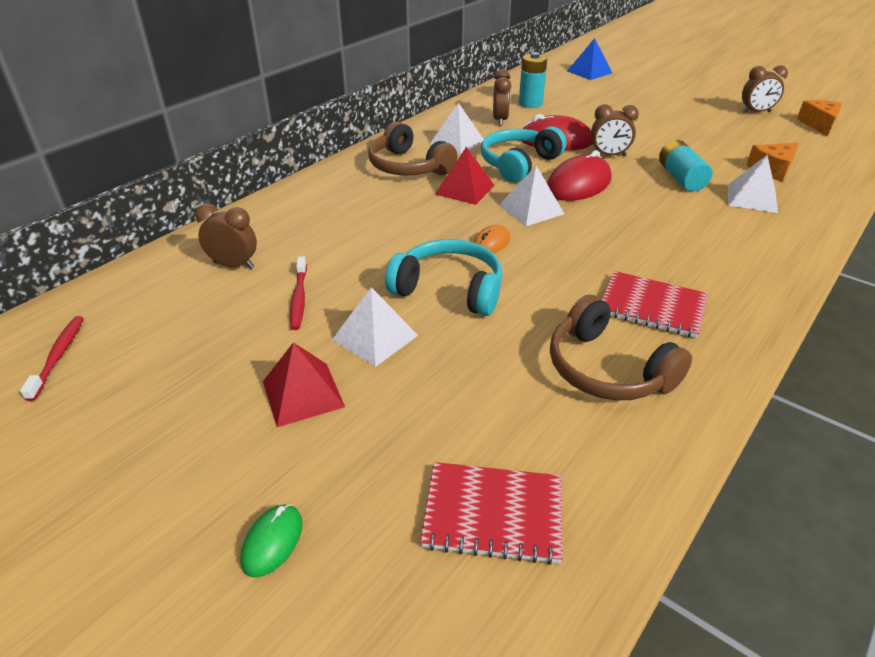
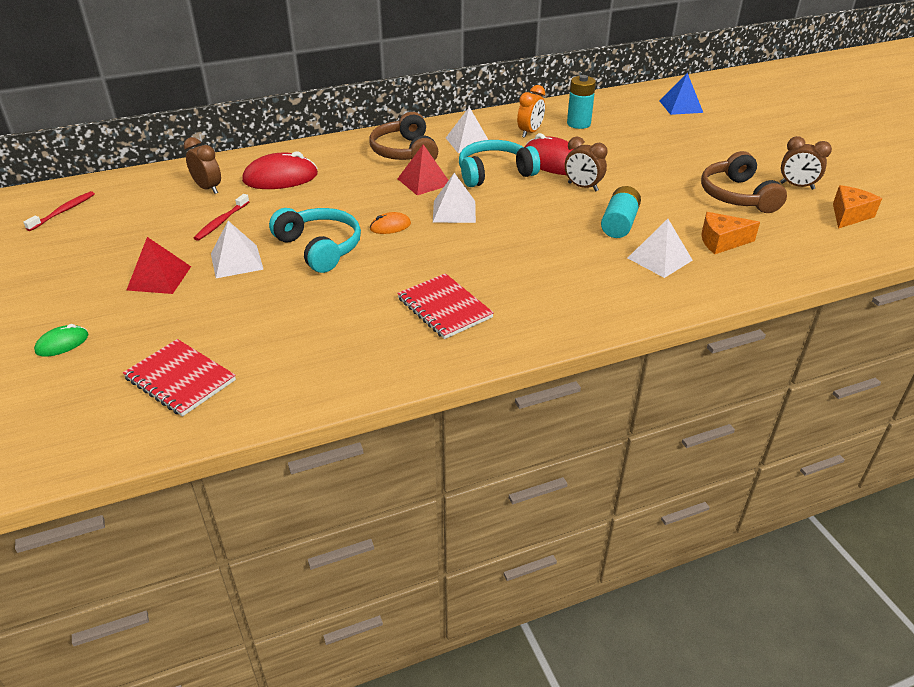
camera: 30 degrees right, 0 degrees up
brown clock [493,69,511,126] -> orange clock [517,85,545,138]
red mouse [547,150,611,201] -> red mouse moved to [242,151,318,189]
brown headphones [550,295,692,401] -> brown headphones moved to [701,151,787,213]

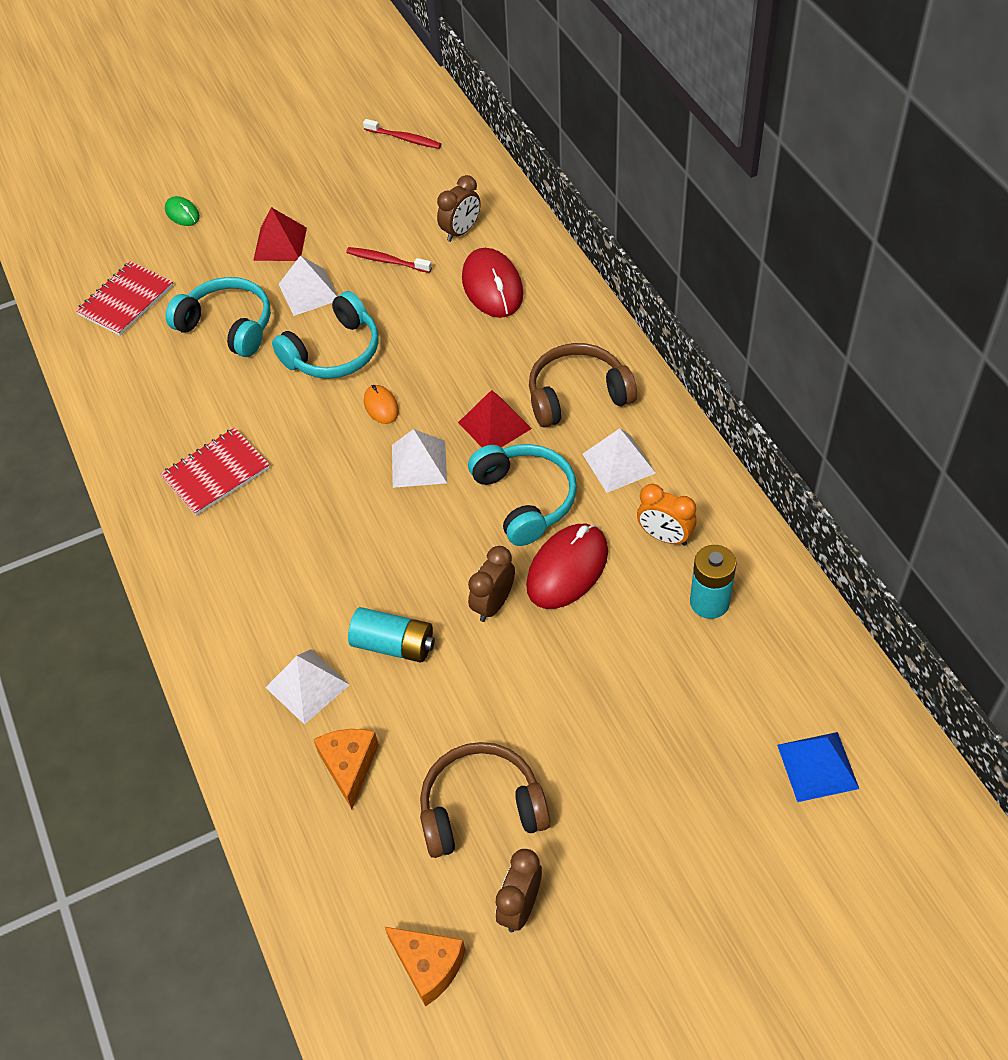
camera: 90 degrees right, 15 degrees up
none -> turquoise headphones [165,277,271,357]

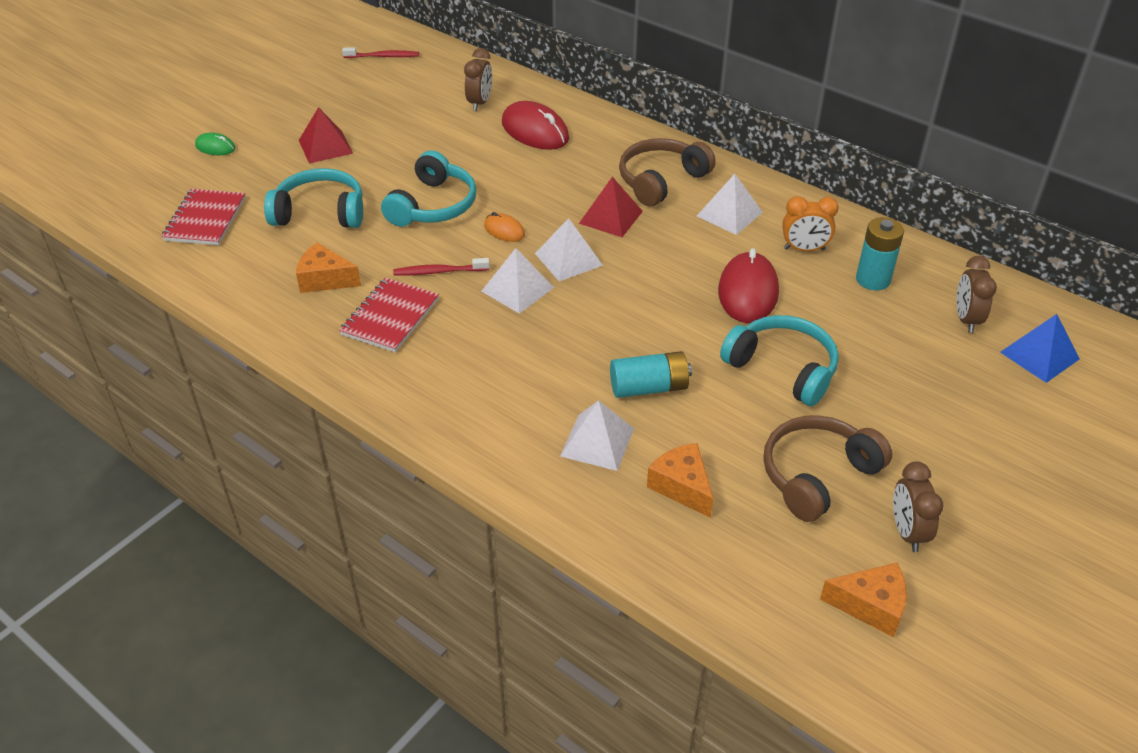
camera: 30 degrees left, 10 degrees down
white pyramid [279,255,338,316] -> white pyramid moved to [481,248,554,314]
red toothbrush [346,247,432,273] -> red toothbrush moved to [393,258,490,276]
turquoise headphones [468,444,577,546] -> turquoise headphones moved to [720,315,839,406]
brown clock [468,546,515,622] -> brown clock moved to [957,256,997,333]
none -> orange cheese [296,243,361,293]

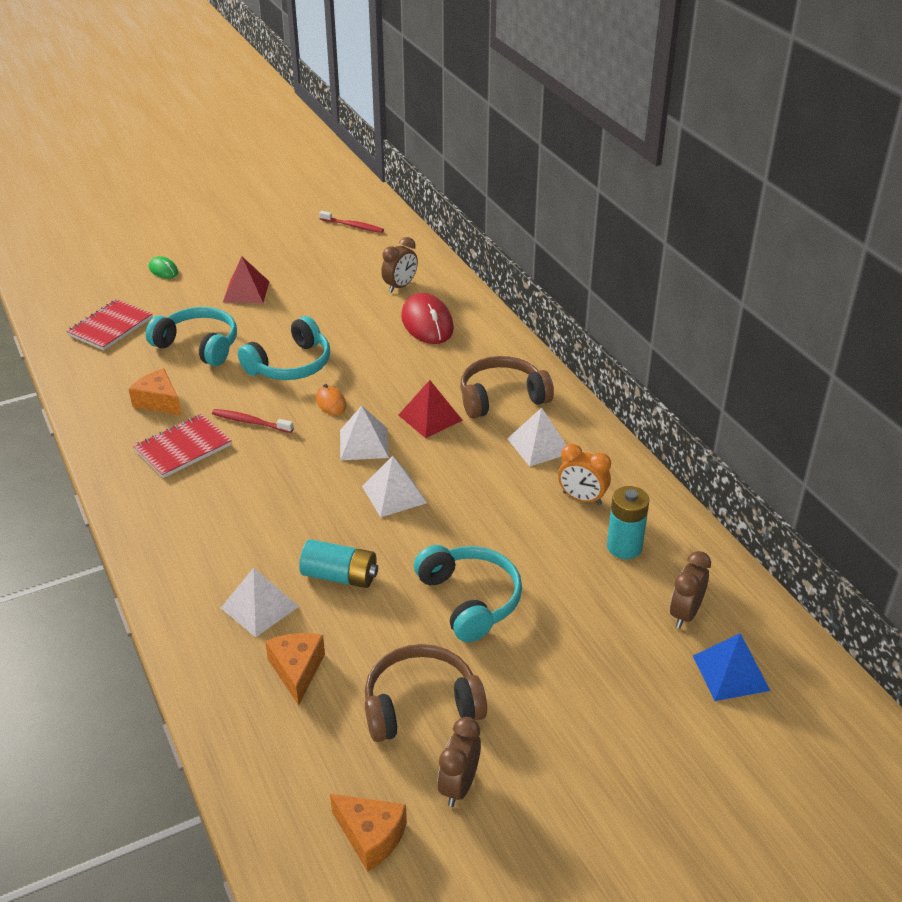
camera: 25 degrees right, 5 degrees down
white pyramid [481,248,554,314] -> white pyramid moved to [362,456,427,517]
red mouse [718,248,779,323] -> none

